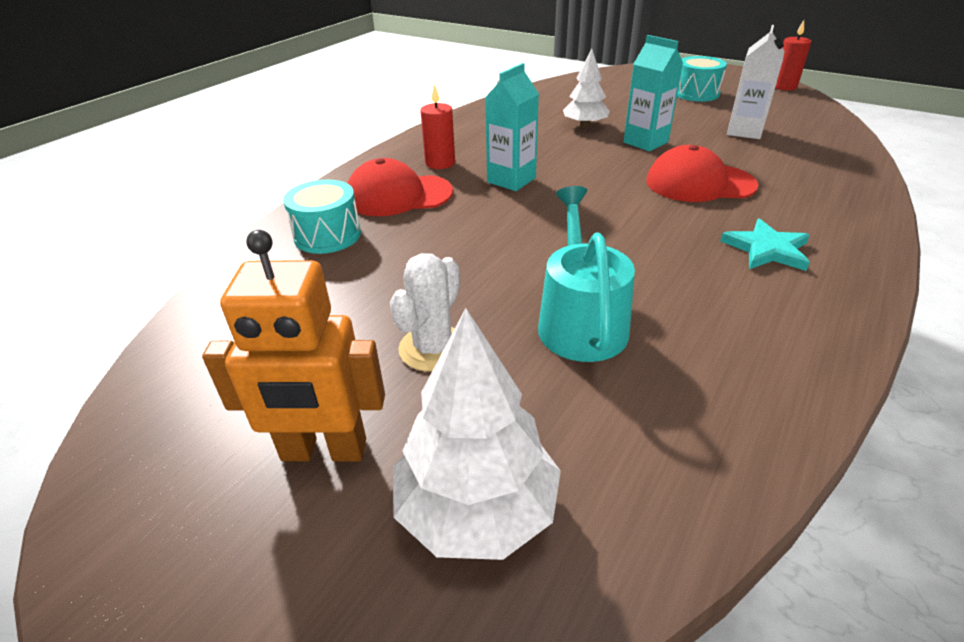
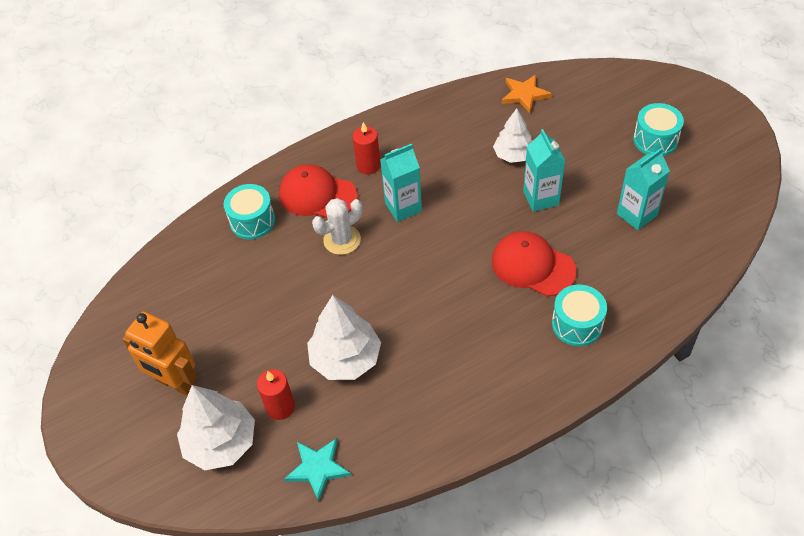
camera: 30 degrees right, 15 degrees up
white cactus [390,253,460,372] -> white cactus moved to [312,198,362,255]
turquoise watering can [538,186,635,362] -> white tree [307,295,381,380]
turquoise star [720,218,810,271] -> turquoise star moved to [284,438,351,501]
white carton [727,25,784,139] -> turquoise carton [617,148,670,230]
red candle [775,20,811,91] -> red candle moved to [257,369,295,420]
none -> orange star [502,75,552,113]
none -> turquoise drum [552,285,607,346]

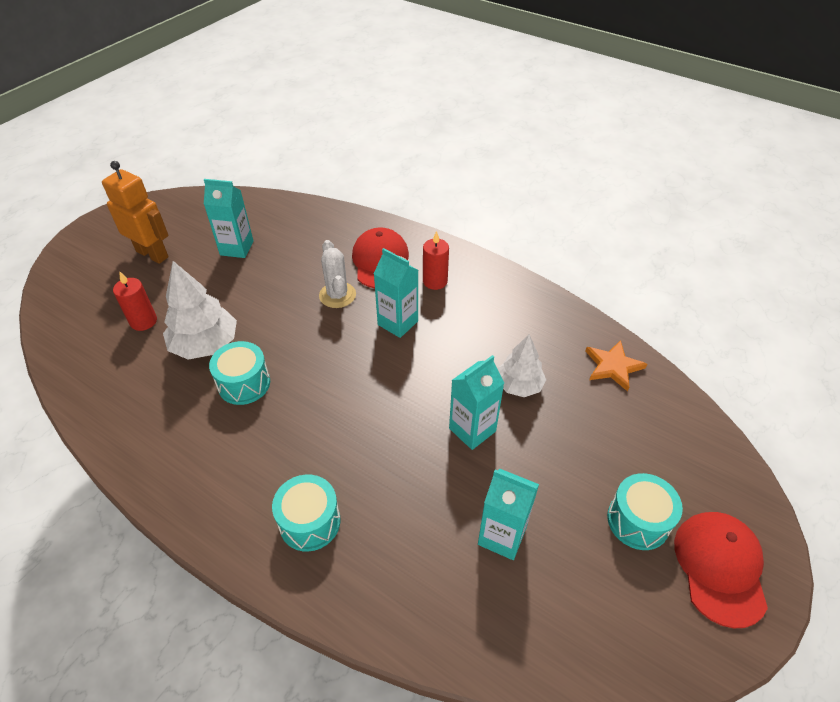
camera: 60 degrees right, 5 degrees down
orange robot [122,312,197,396] -> orange robot turned 120 degrees clockwise [102,161,169,264]
white tree [177,385,255,470] -> none
turquoise drum [224,184,275,239] -> turquoise drum moved to [209,341,270,405]
turquoise star [284,438,351,501] -> none
white cactus [312,198,362,255] -> white cactus turned 45 degrees clockwise [319,240,356,308]
red cap [492,231,577,296] -> red cap moved to [674,512,768,629]
none -> turquoise carton [204,179,254,258]

